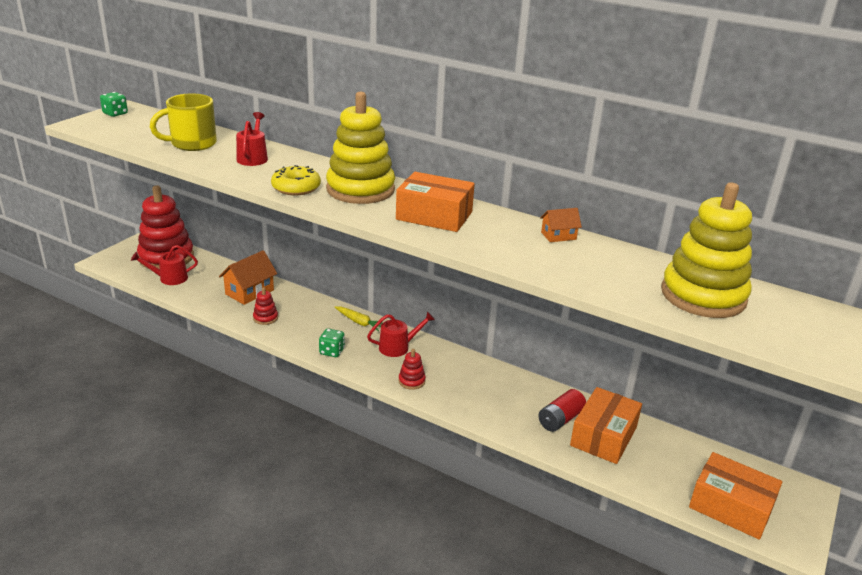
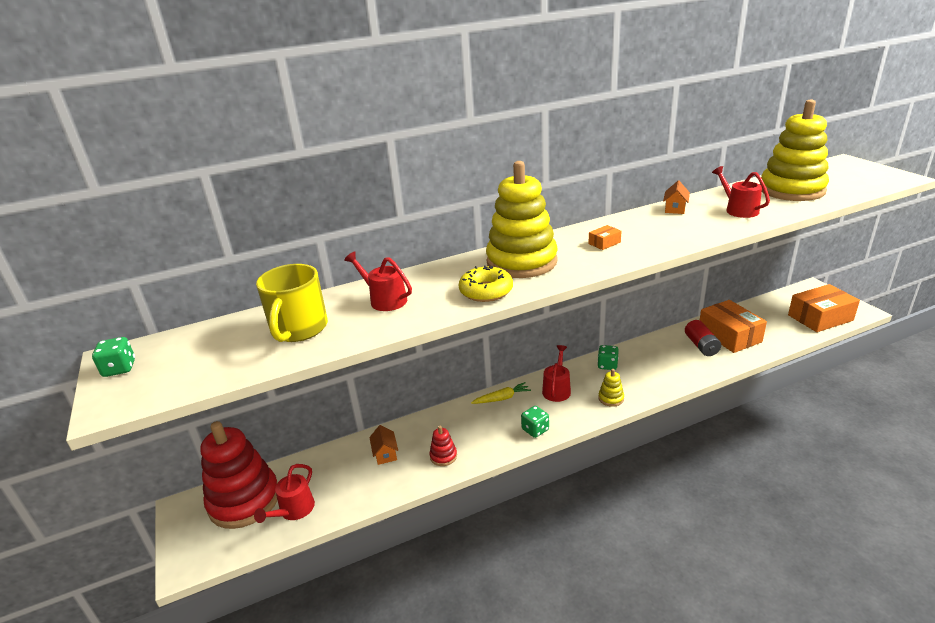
camera: 50 degrees left, 0 degrees up
orange house [219,250,277,305] -> orange house [369,425,398,465], size x0.57
orange box [396,172,475,232] -> orange box [588,225,622,250], size x0.42
red stacking toy [398,349,426,390] -> yellow stacking toy [598,369,624,407]
none -> green dice [597,345,619,370]
none -> red watering can [712,166,770,218]

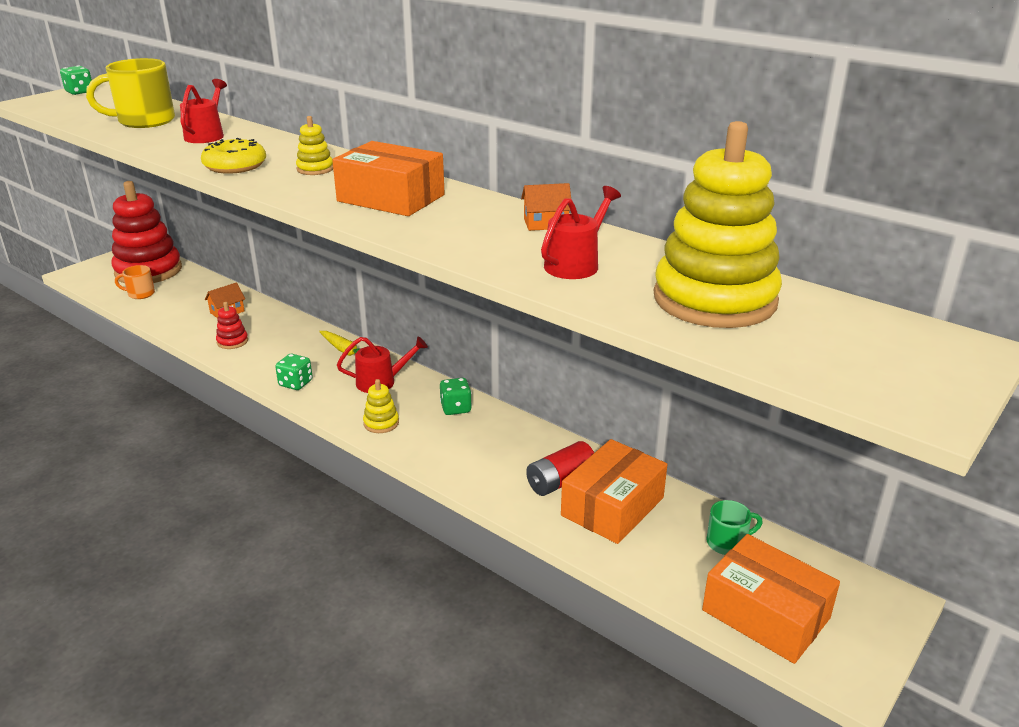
camera: 60 degrees right, 0 degrees up
red watering can [254,464,315,523] -> orange mug [115,265,155,299]
yellow stacking toy [486,161,558,278] -> yellow stacking toy [296,116,333,175], size x0.41
orange box [588,225,622,250] -> orange box [332,141,445,216], size x2.38
none -> green mug [707,500,763,555]

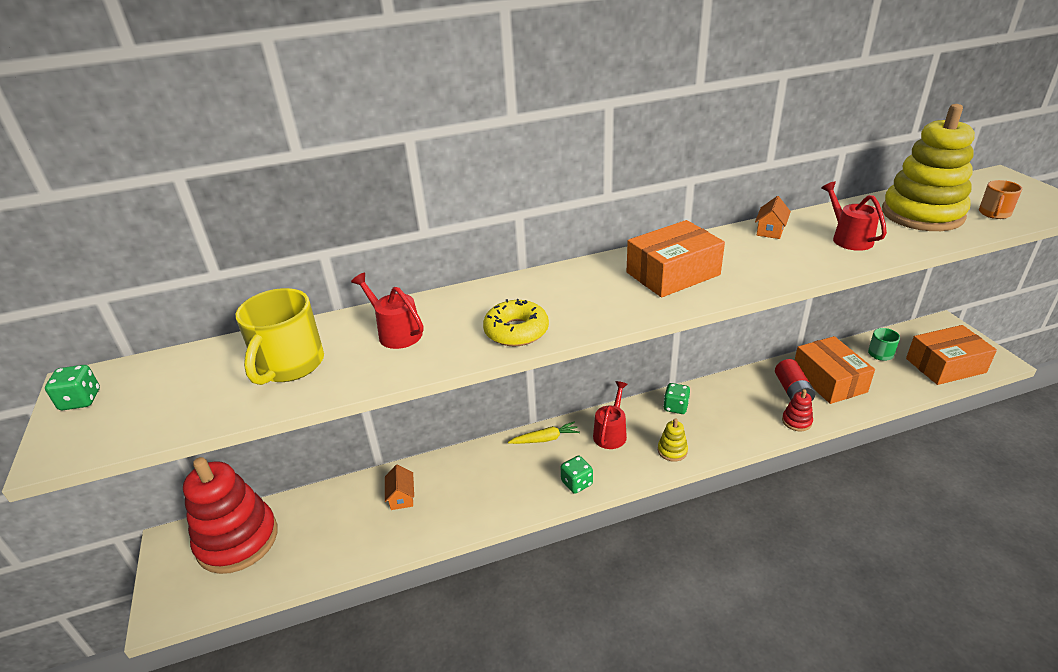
camera: 55 degrees left, 5 degrees up
orange mug [115,265,155,299] -> orange mug moved to [979,180,1022,219]
red stacking toy [216,302,248,349] -> red stacking toy moved to [782,389,813,431]
yellow stacking toy [296,116,333,175] -> none

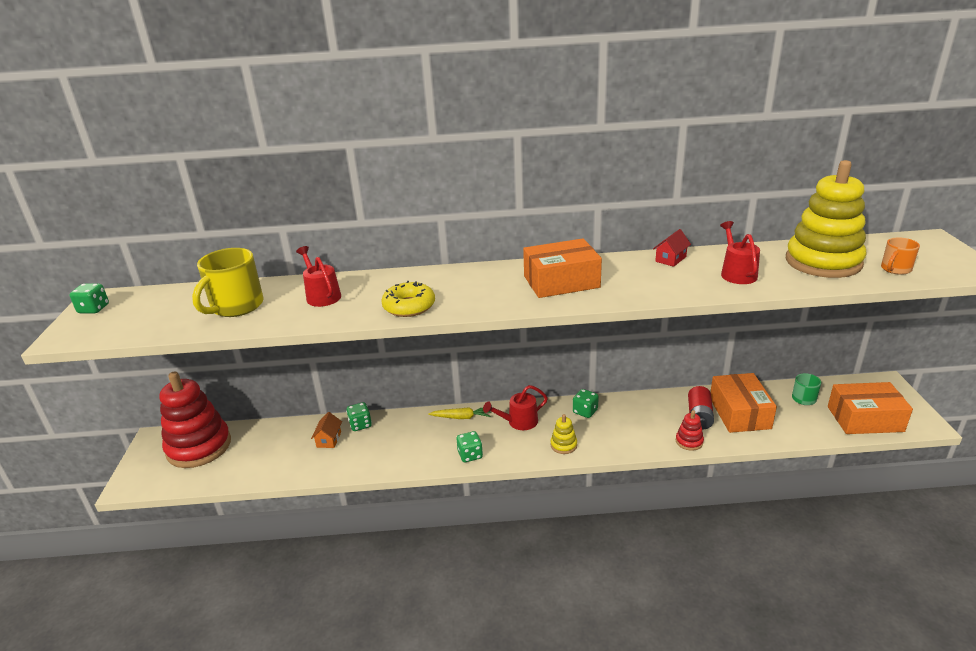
camera: 15 degrees right, 5 degrees down
red watering can [593,381,628,449] -> red watering can turned 150 degrees counterclockwise [483,385,548,430]
orange house [755,196,791,239] -> red house [653,229,691,267]
none -> green dice [346,402,372,431]

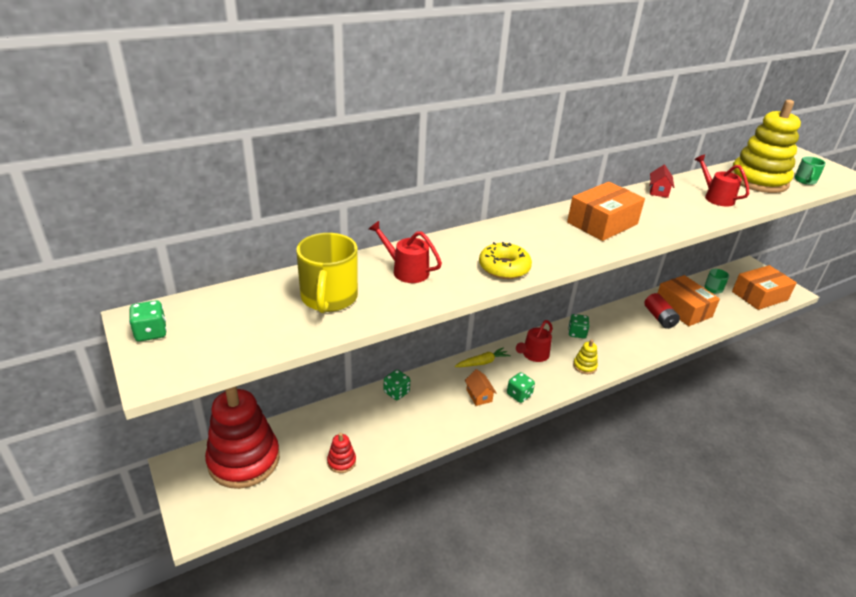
camera: 30 degrees left, 5 degrees up
orange house [311,412,342,448] -> orange house moved to [465,369,497,406]
red stacking toy [676,410,704,451] -> red stacking toy moved to [327,433,356,473]
orange mug [881,237,920,275] -> green mug [794,156,826,185]

